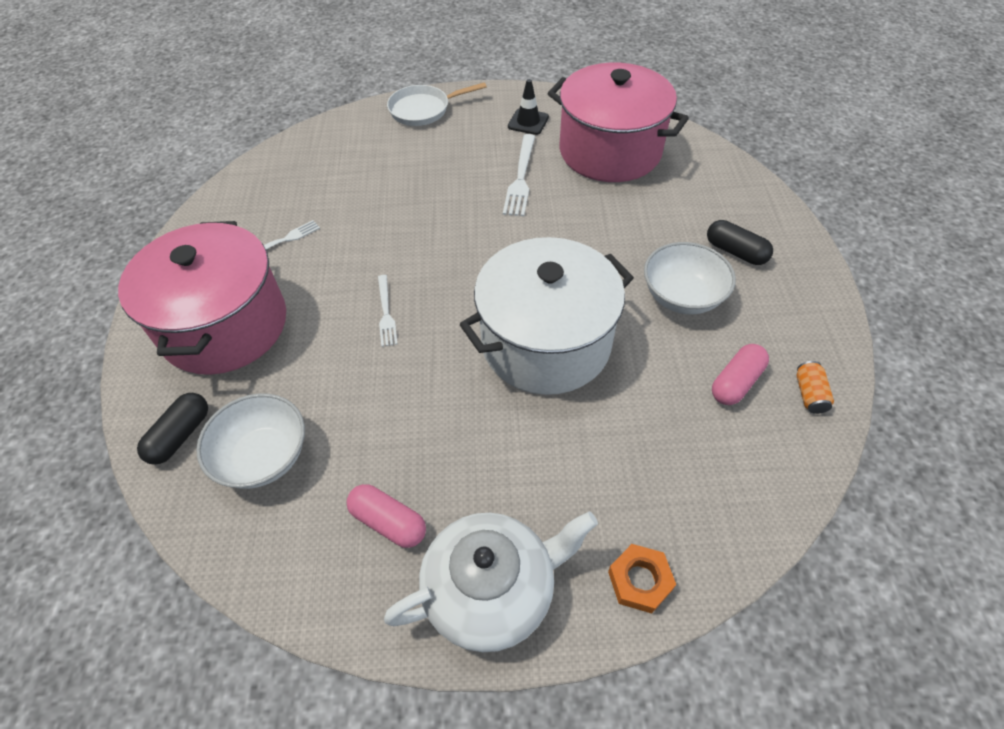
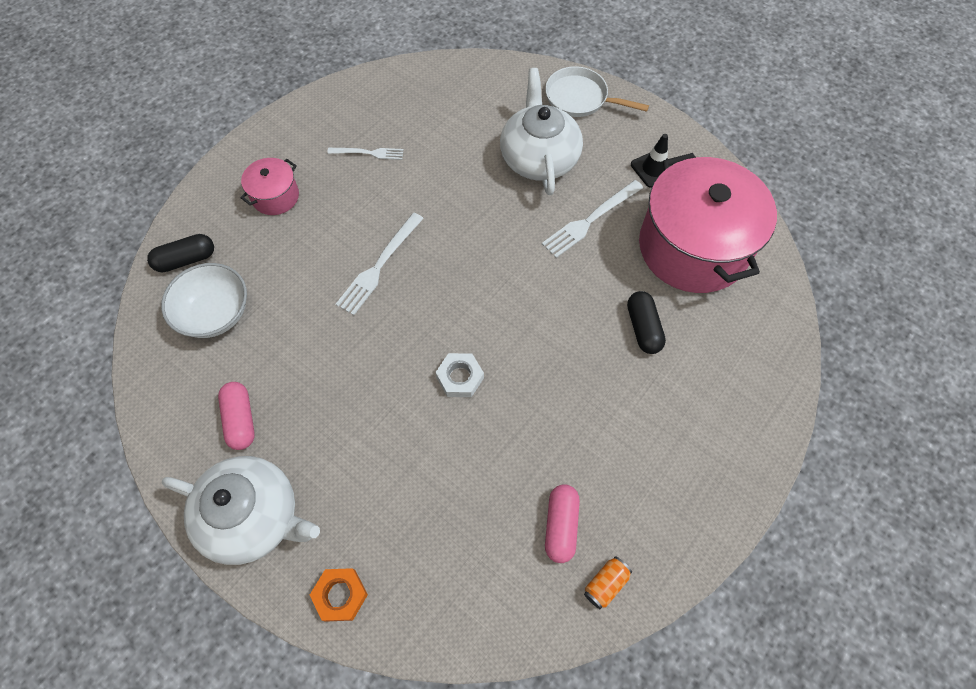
camera: 40 degrees right, 10 degrees up
pink pot [118,221,286,375] -> pink pot [240,158,299,215], size x0.45
white fork [378,275,397,347] -> white fork [336,213,424,315], size x1.57
white pot [459,237,634,395] -> white nut [435,353,484,397]
white bowl [644,242,736,314] -> none
black capsule [707,220,773,265] -> black capsule moved to [627,291,666,354]
pink capsule [712,344,769,405] -> pink capsule turned 75 degrees counterclockwise [545,484,580,563]
none -> white teapot [500,68,583,195]

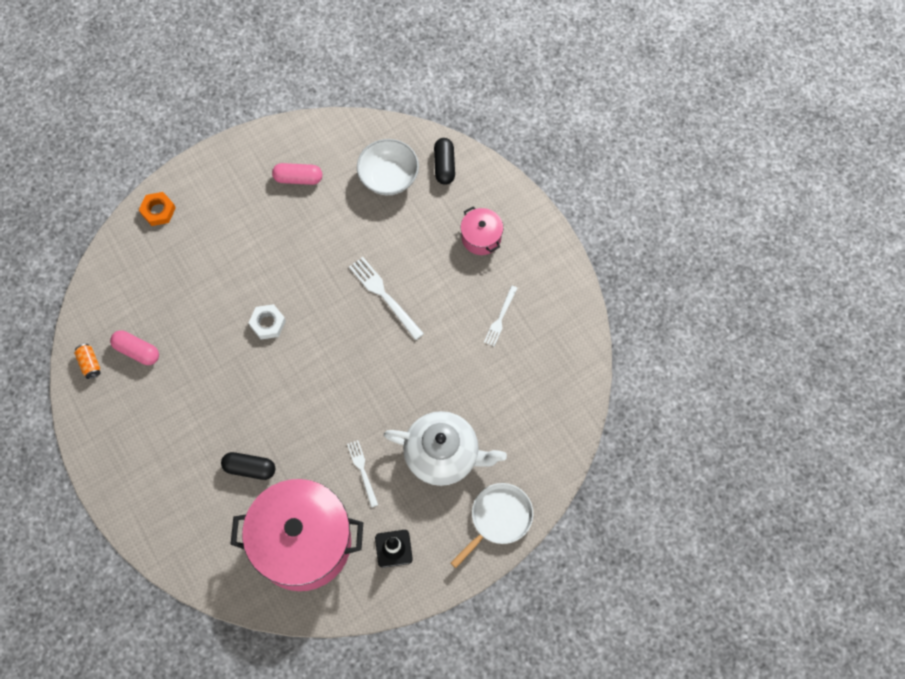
camera: 110 degrees right, 5 degrees up
white teapot [162,456,320,565] -> none
white fork [542,180,643,258] -> white fork [347,440,378,507], size x0.64

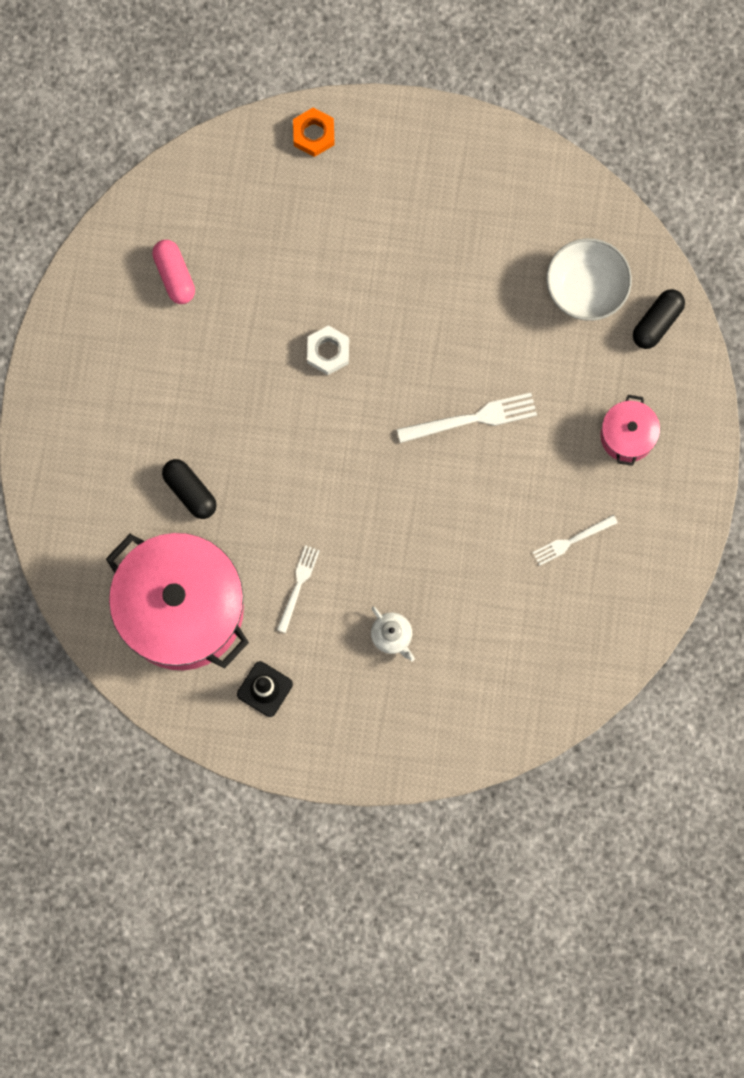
camera: 40 degrees right, 10 degrees up
orange can [74,344,101,379] -> none
pink capsule [272,163,322,185] -> none
white fork [349,257,424,340] -> white fork turned 75 degrees clockwise [397,393,537,443]
white teapot [384,411,507,486] -> white teapot [371,607,415,661], size x0.43
white pan [451,483,533,568] -> none

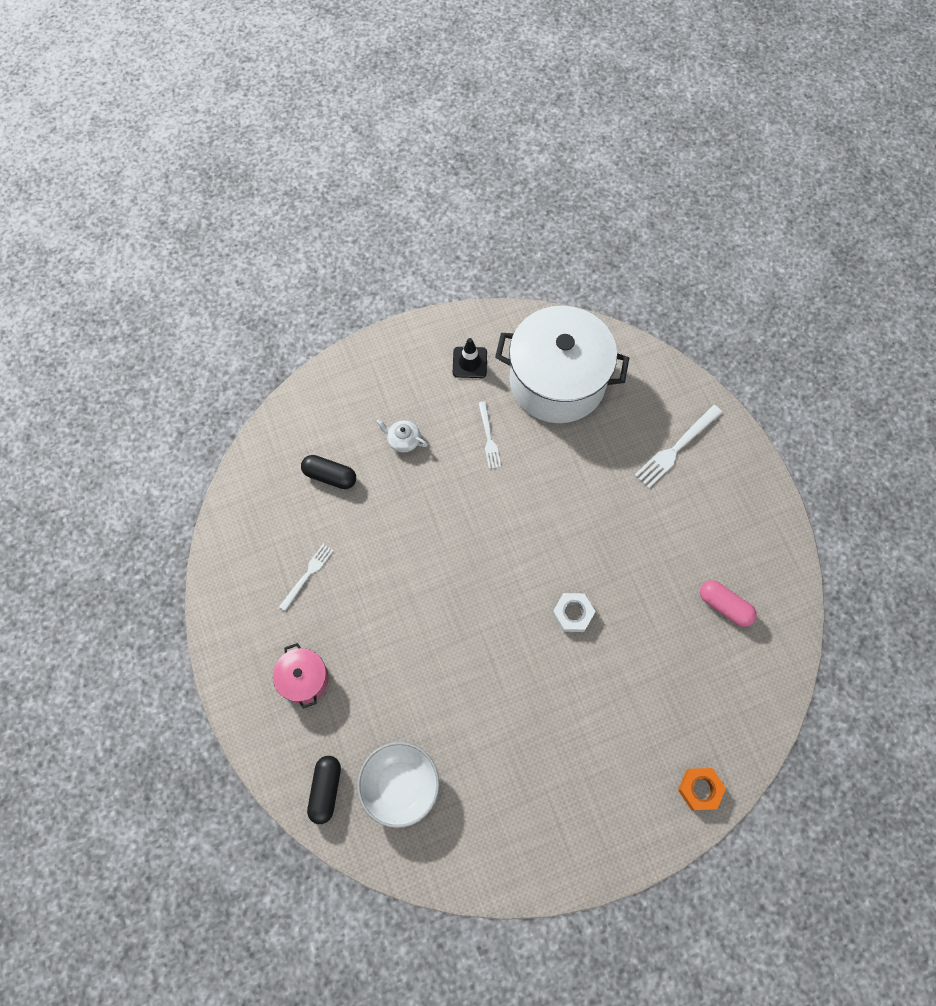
camera: 150 degrees right, 10 degrees down
pink pot [106,533,249,670] -> white pot [495,306,629,423]
black capsule [162,459,217,519] -> black capsule moved to [301,455,356,489]
white fork [397,393,537,443] -> white fork moved to [634,405,722,488]

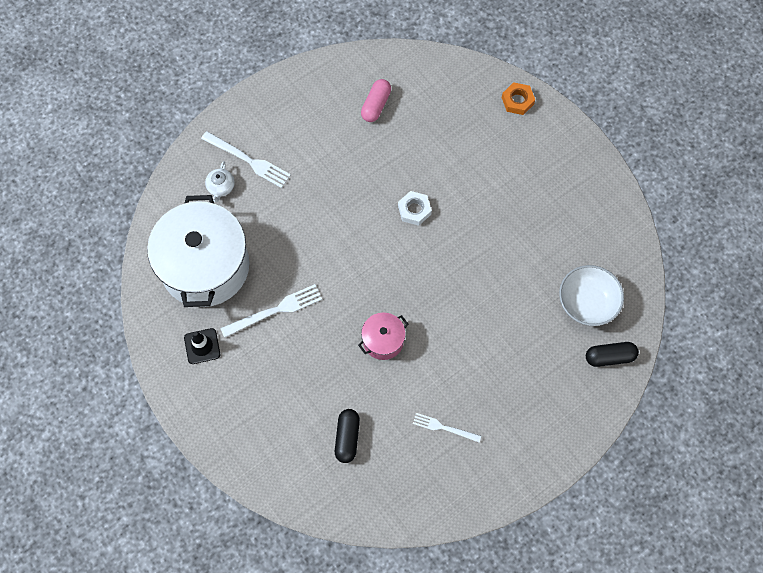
camera: 105 degrees left, 0 degrees up
pink pot [273,643,329,709] -> pink pot moved to [358,313,408,360]
white teapot [376,420,428,453] -> white teapot moved to [205,161,235,202]
white fork [478,402,501,469] -> white fork [220,284,322,338], size x1.57

